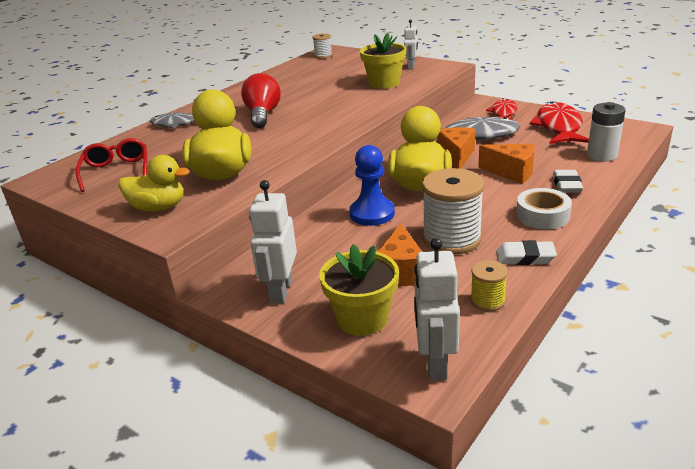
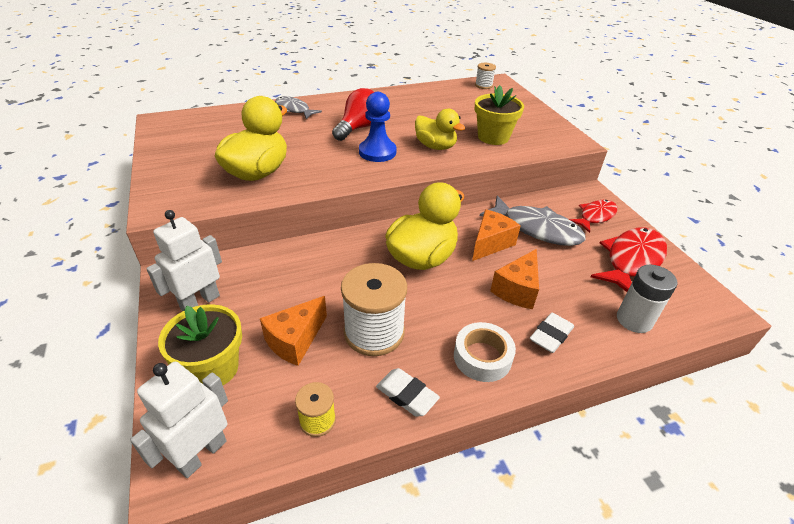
camera: 30 degrees right, 10 degrees up
red glasses [76,138,147,192] -> none
yellow duck [118,155,190,212] -> yellow duck moved to [415,109,465,150]
blue pawn [349,145,395,226] -> blue pawn moved to [359,92,397,162]
white robot [404,19,418,69] -> none
orange cheese [478,144,535,184] -> orange cheese turned 60 degrees clockwise [490,249,539,309]

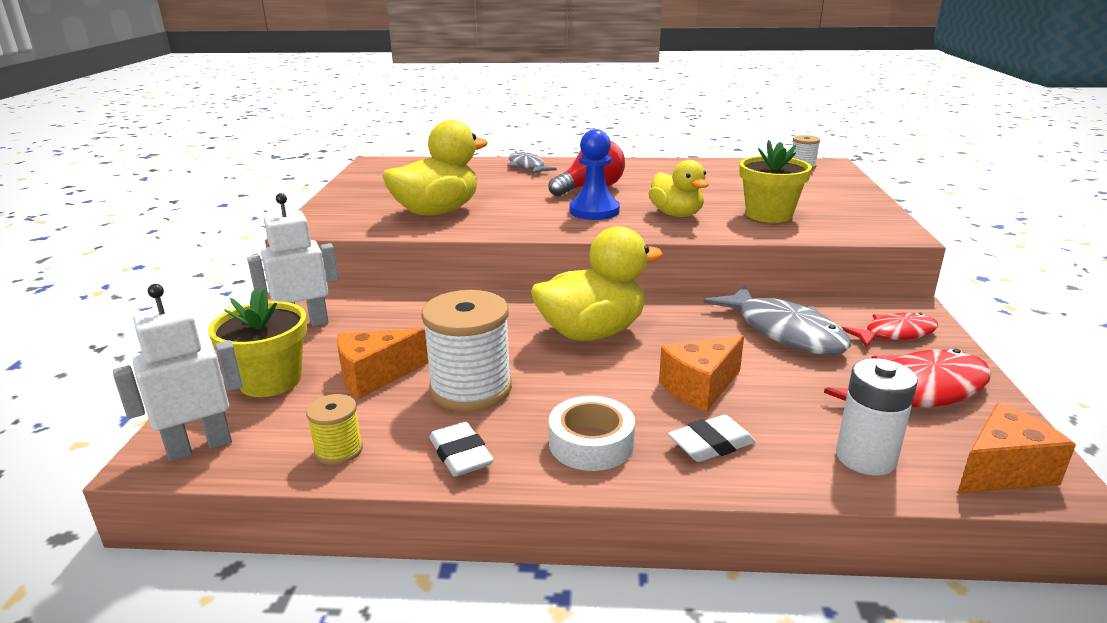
camera: 25 degrees right, 15 degrees down
orange cheese [472,209,521,261] -> orange cheese moved to [957,403,1076,494]

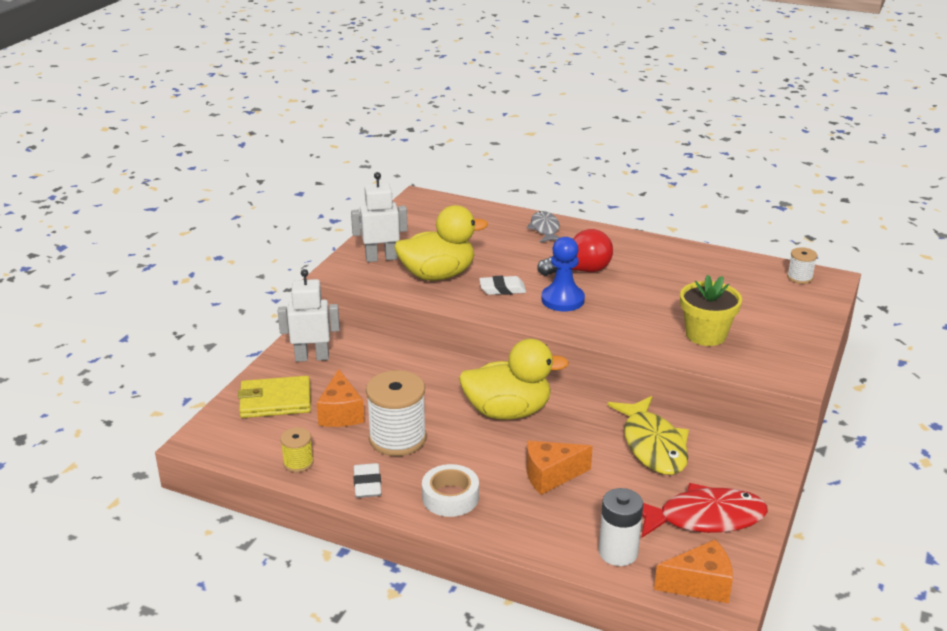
camera: 20 degrees right, 5 degrees up
white robot [113,284,243,461] -> white robot moved to [351,172,408,262]
yellow flower pot [208,288,307,397] -> yellow wallet [238,376,311,418]
orange cheese [337,329,428,399] -> orange cheese turned 90 degrees counterclockwise [317,369,365,427]
yellow duck [648,160,709,217] -> none
white eraser [668,415,756,462] -> white eraser moved to [479,276,526,295]
grey fish [704,285,851,355] -> yellow fish [607,396,689,475]
red fish [842,313,938,348] -> none

